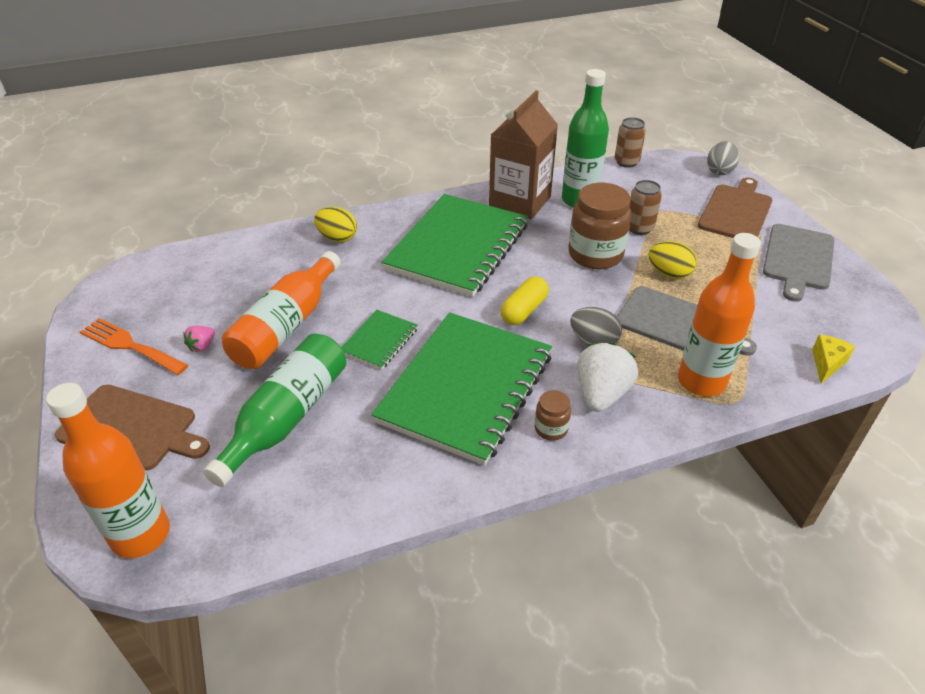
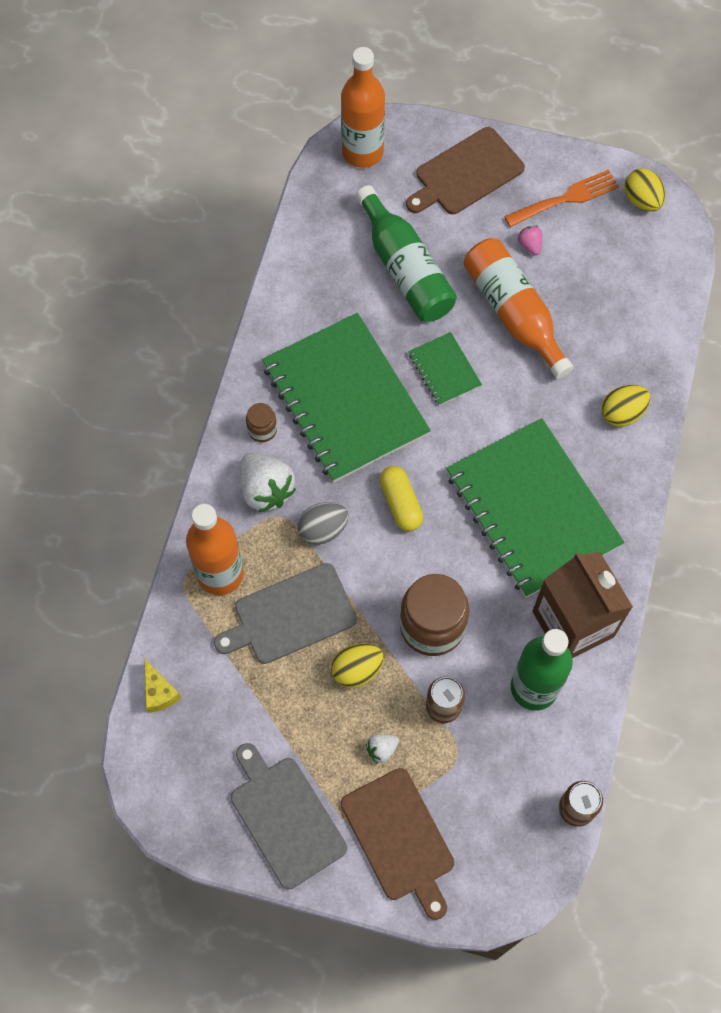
camera: 125 degrees right, 25 degrees up
grey egg [707,141,739,175] -> none
none -> white strawberry [366,734,399,763]
none -> yellow egg [624,168,666,212]

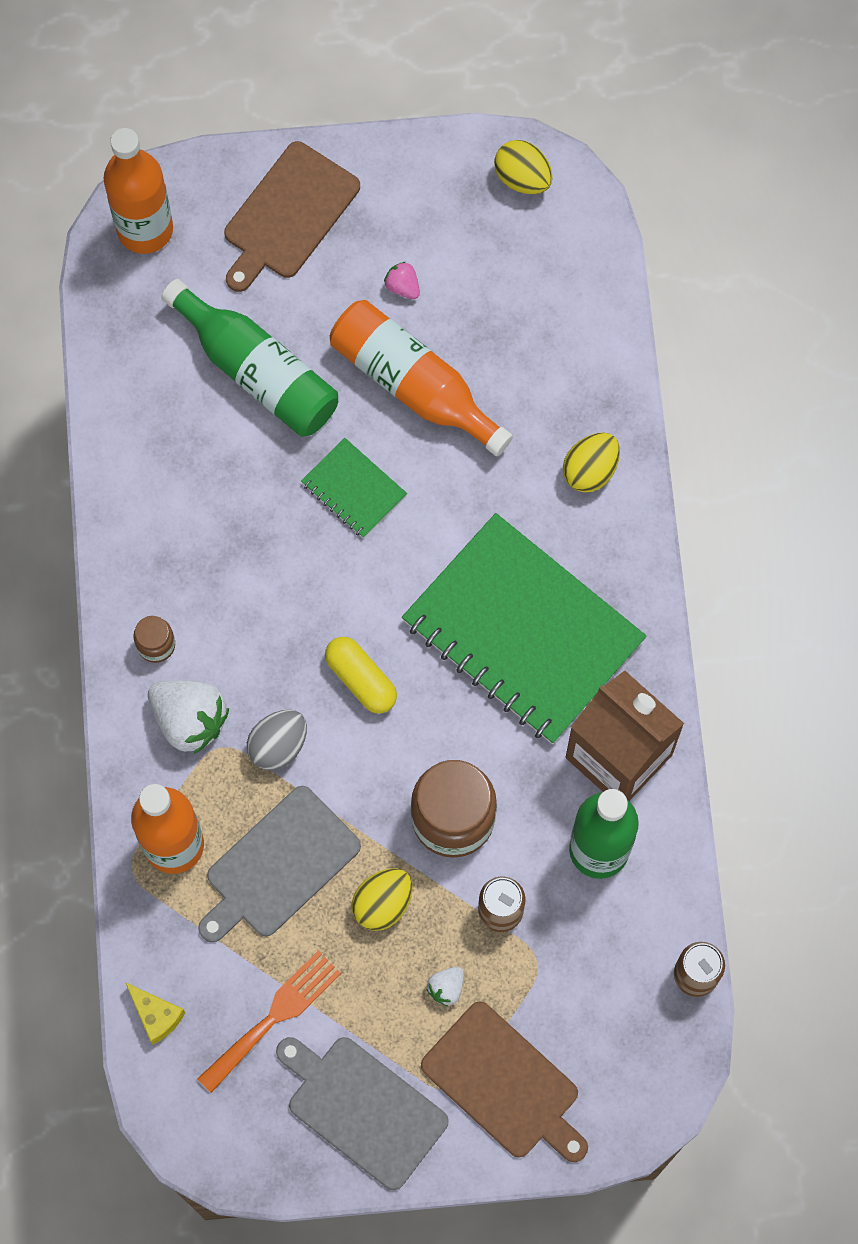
camera: 20 degrees left, 5 degrees up
green notebook [262,313,431,483] -> none
orange fork [504,169,619,227] -> orange fork moved to [197,950,341,1093]

